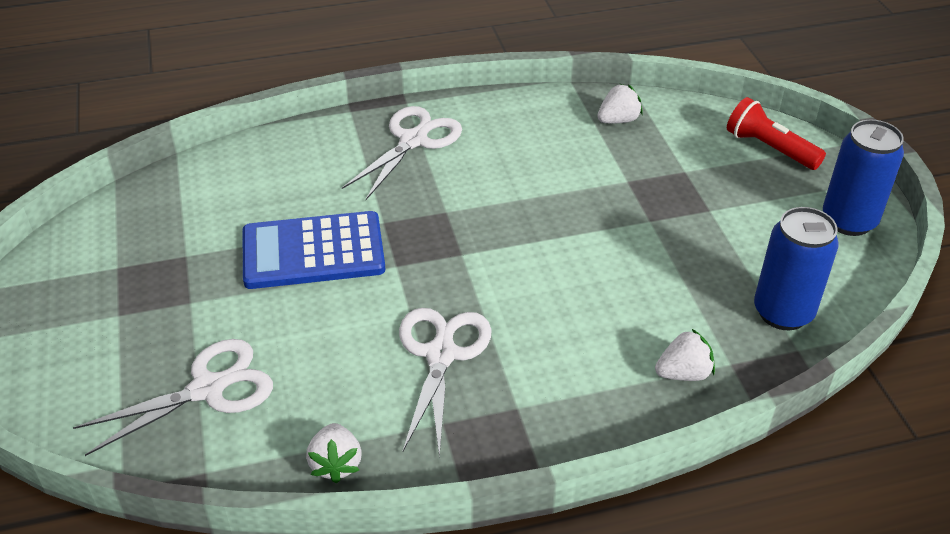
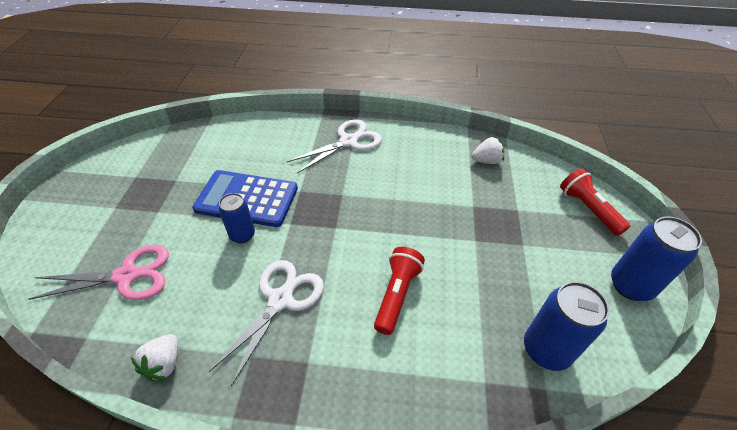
camera: 20 degrees right, 5 degrees up
white scissors [73,339,273,456] -> pink scissors [28,245,169,300]
white strawberry [655,329,715,381] -> none
none -> blue can [219,193,255,243]
none -> red flashlight [374,247,425,335]

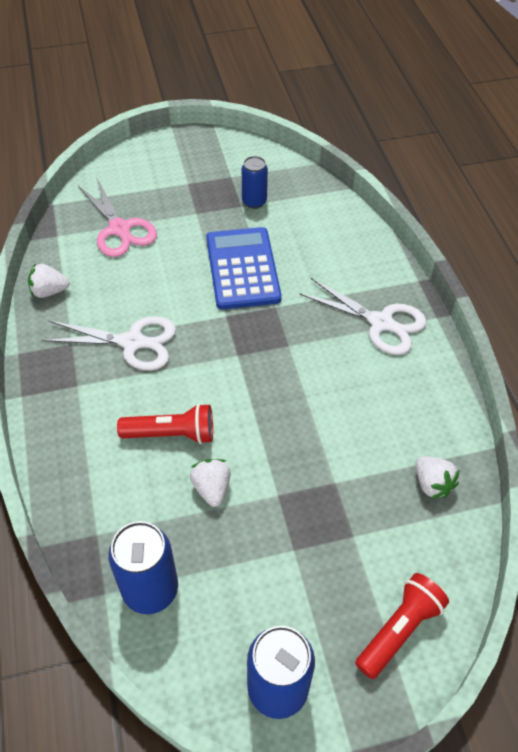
camera: 70 degrees right, 5 degrees up
blue can [219,193,255,243] -> blue can moved to [242,156,268,209]
none -> white strawberry [190,459,231,507]

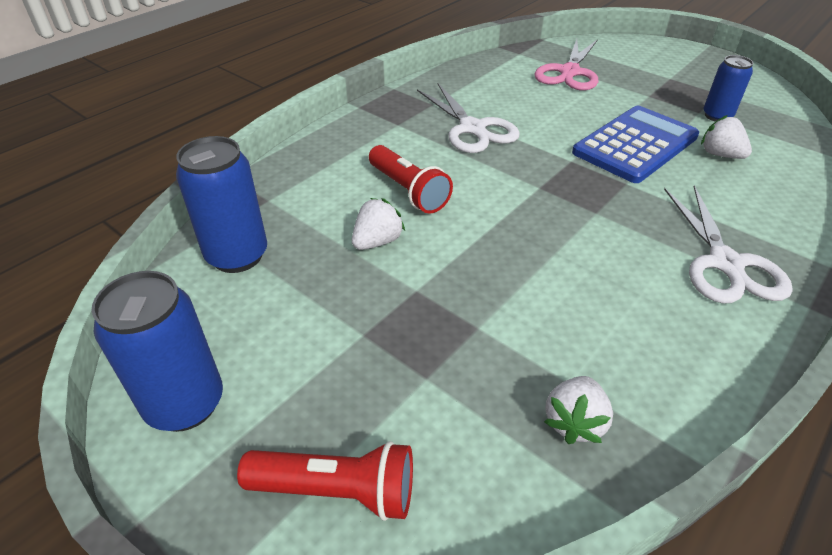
camera: 55 degrees right, 10 degrees down
white strawberry [28,263,70,298] -> white strawberry moved to [701,115,752,159]

